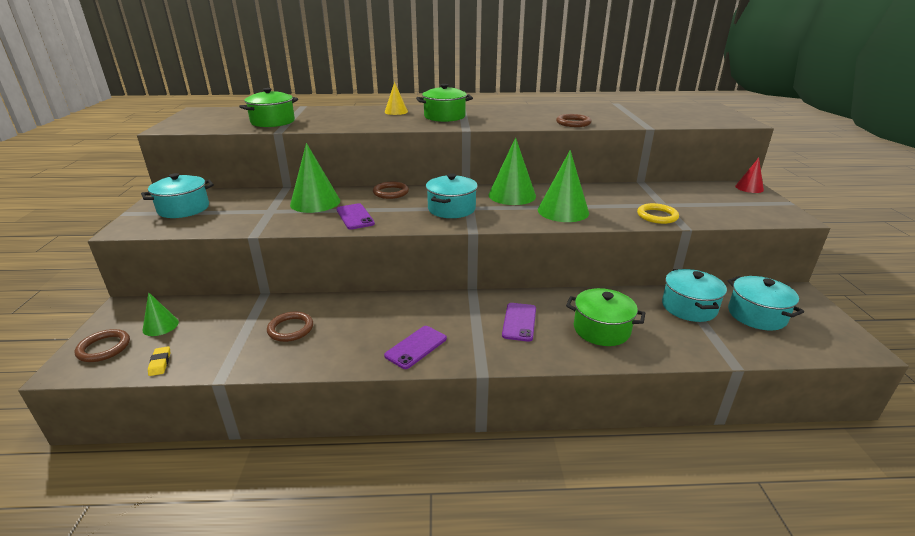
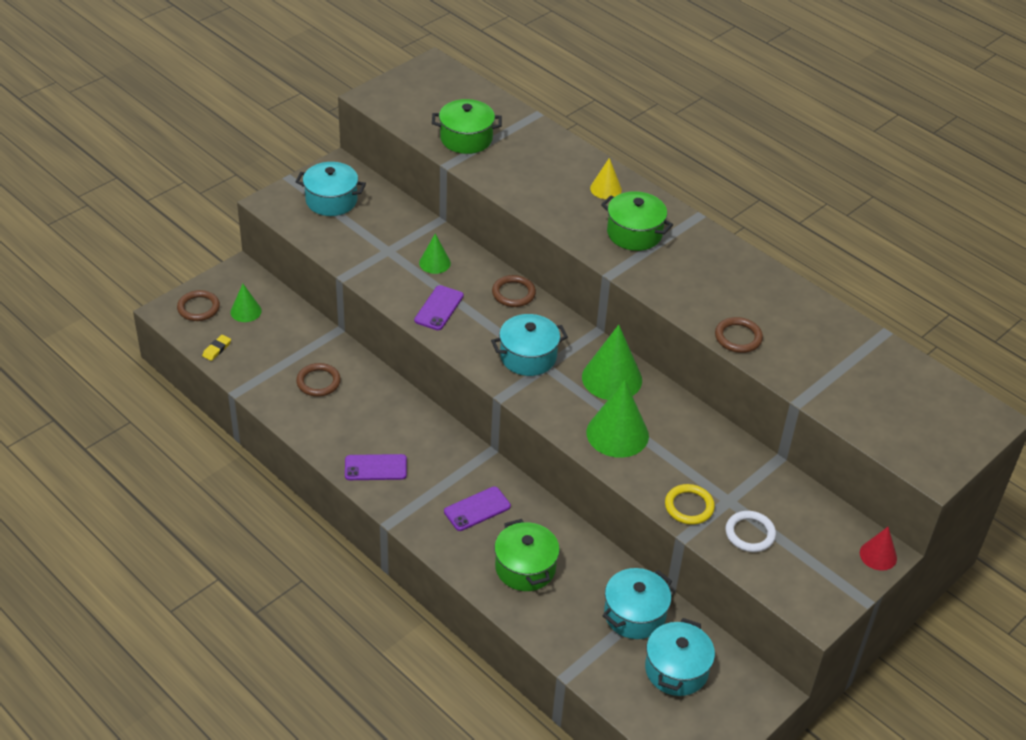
camera: 45 degrees right, 15 degrees up
green cone [290,143,340,213] -> green cone [419,234,451,274], size x0.56
none -> white ring [725,511,776,552]

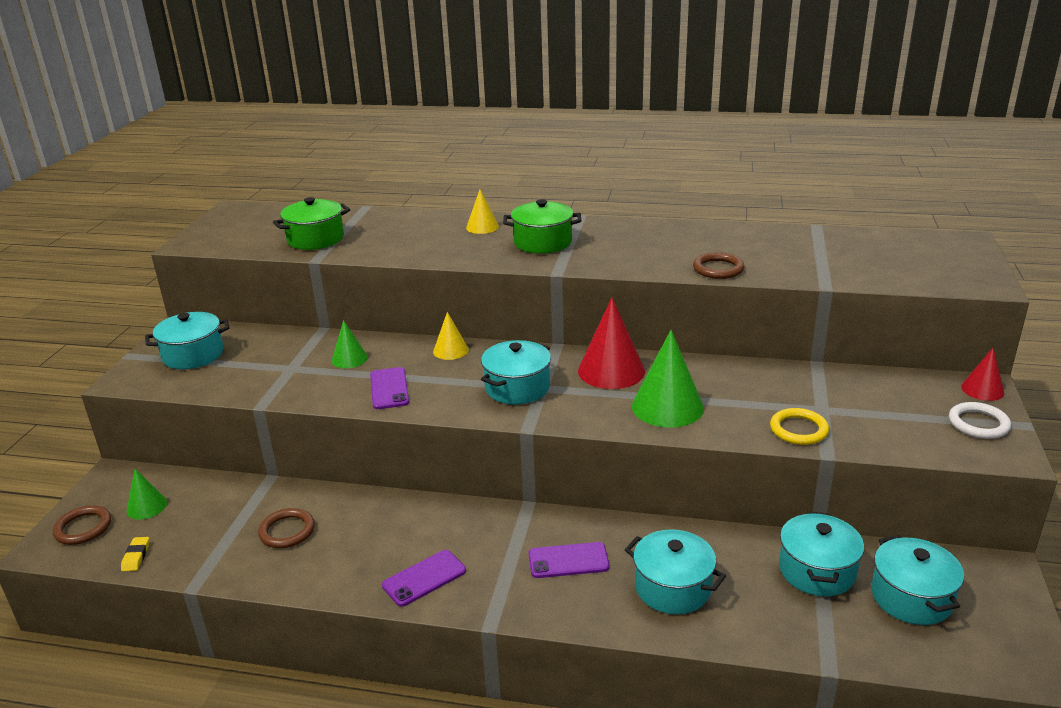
camera: 30 degrees left, 15 degrees down
purple phone [444,486,511,531] -> purple phone turned 60 degrees clockwise [529,542,610,578]
brown ring [492,275,536,307] -> yellow cone [433,312,469,360]
green pot [494,519,560,591] -> turquoise pot [625,529,726,614]
green cone [582,325,642,400] -> red cone [578,298,645,389]
white ring [725,511,776,552] -> white ring moved to [949,402,1011,439]

